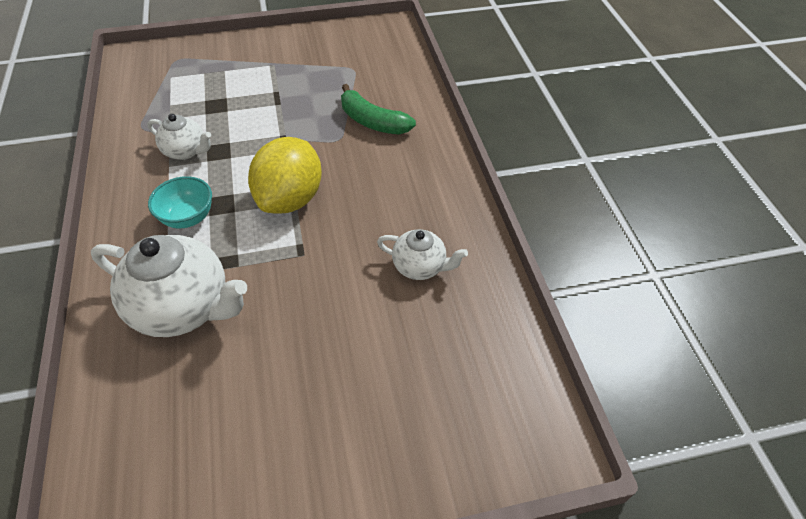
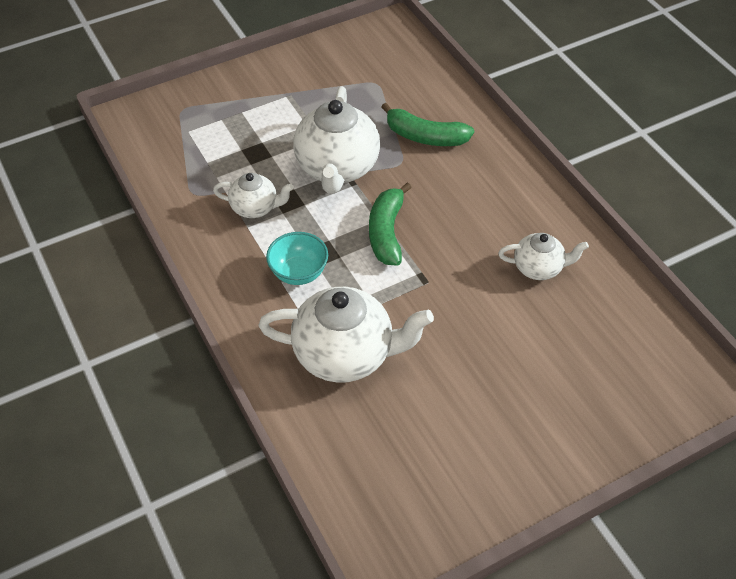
camera: 15 degrees left, 0 degrees up
yellow lemon [248,137,322,214] -> green banana [369,183,412,266]
none -> white teapot [293,86,380,193]

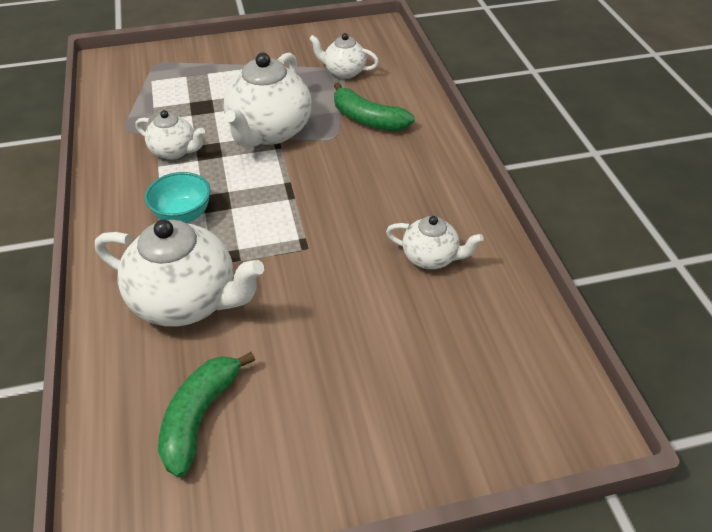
camera: 15 degrees right, 5 degrees down
green banana [369,183,412,266] -> green banana moved to [158,352,255,477]
none -> white teapot [309,33,379,79]

